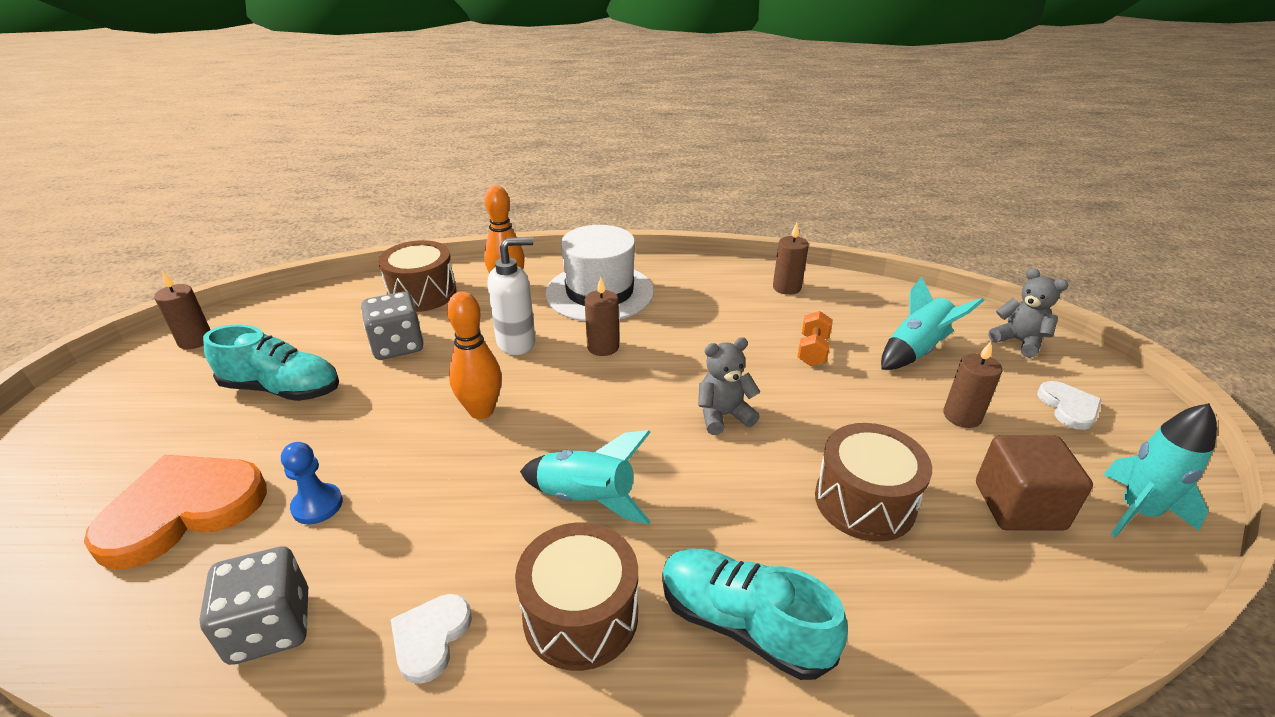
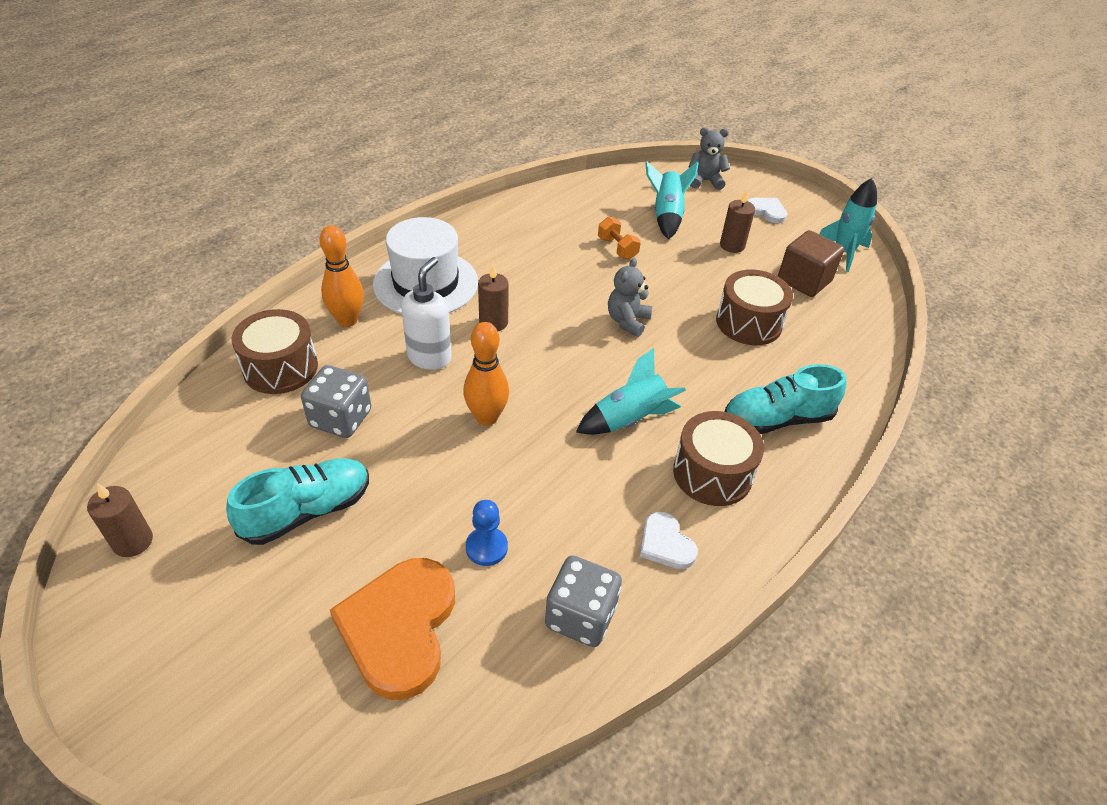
camera: 50 degrees left, 10 degrees up
brown candle [773,223,809,295] -> none

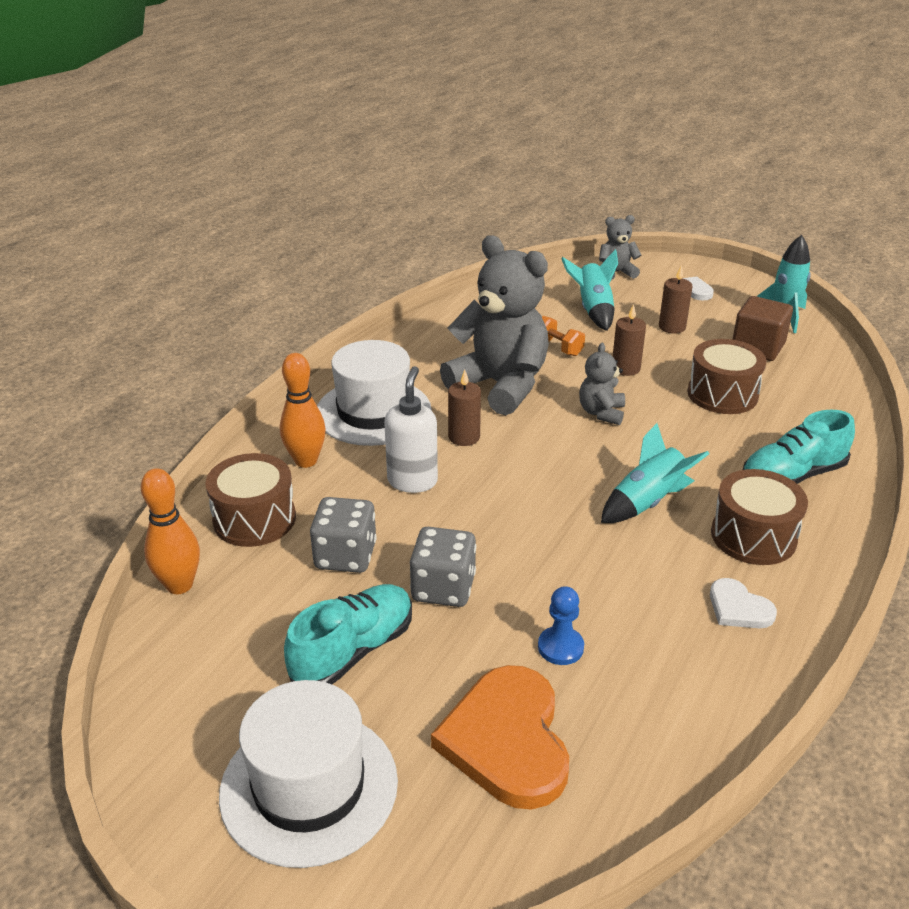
camera: 10 degrees left, 10 degrees down
brown candle [87,483,153,557] -> brown candle moved to [613,304,646,376]
orange bowling pin [463,322,509,426] -> orange bowling pin moved to [141,468,200,594]
grey dice [545,556,622,647] -> grey dice moved to [410,527,476,607]
none -> white hat [219,680,398,868]
none -> grey teddy bear [440,235,549,415]

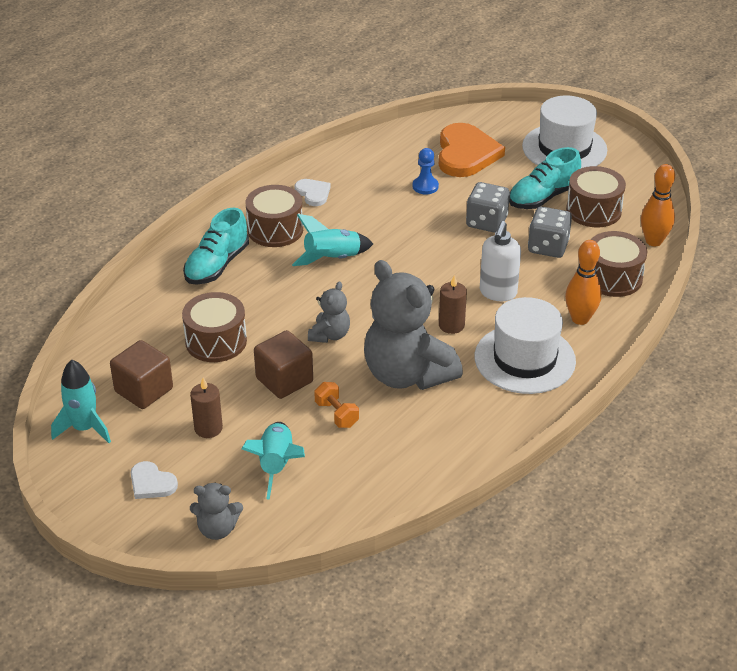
camera: 170 degrees left, 5 degrees up
brown candle [613,304,646,376] -> brown cube [254,330,313,399]
turquoise shoe [743,410,855,484] -> turquoise shoe turned 135 degrees clockwise [183,208,249,285]
none -> brown drum [566,166,626,227]

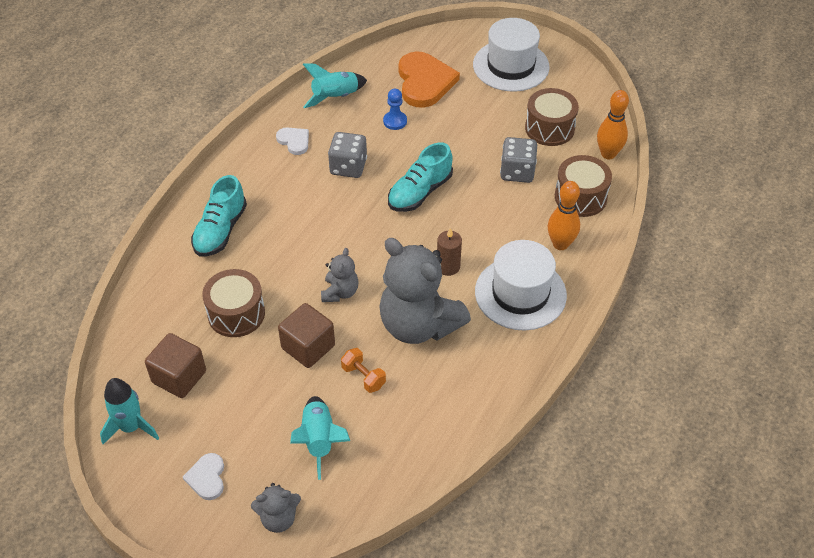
camera: 10 degrees left, 10 degrees up
white heart [131,461,178,499] -> white heart turned 60 degrees clockwise [183,453,224,500]
brown candle [190,377,223,438] -> none
brown drum [246,185,303,247] -> none
turquoise rocket [292,214,373,266] -> turquoise rocket moved to [303,63,367,108]
grey dice [466,182,510,233] -> grey dice moved to [328,132,367,178]
white soap dispenser [480,221,521,301] -> none
turquoise shoe [509,147,581,209] -> turquoise shoe moved to [388,142,453,212]

